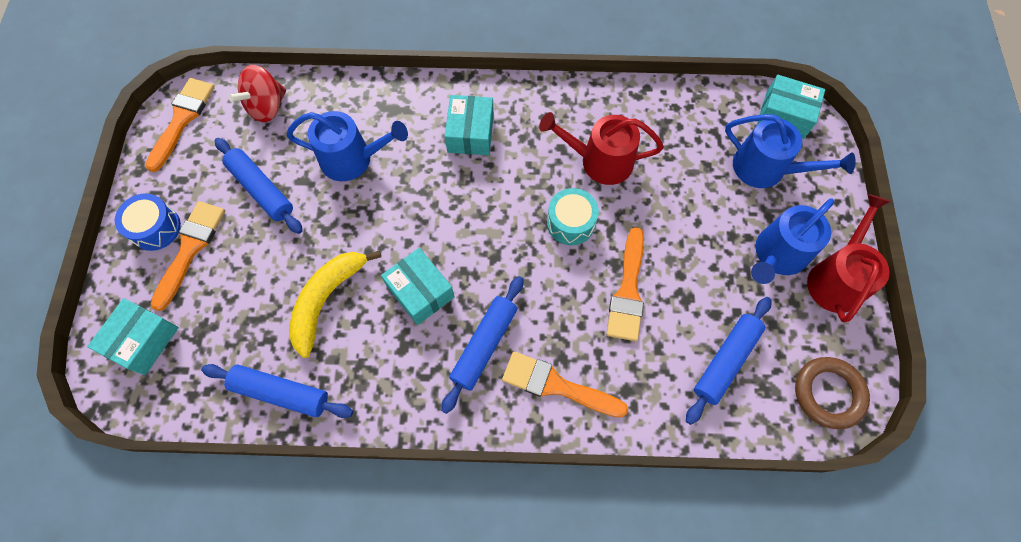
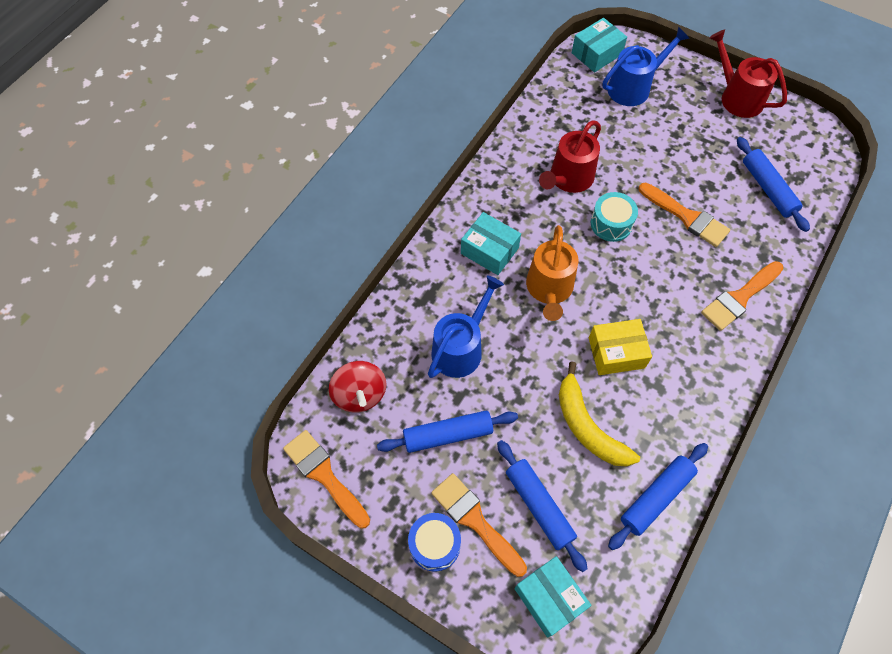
camera: 60 degrees left, 5 degrees down
turquoise box [381,248,455,325] -> yellow box [589,319,652,375]
blue rolling pin [441,276,524,414] -> blue rolling pin moved to [497,440,588,572]
blue watering can [751,198,834,284] -> none
brown ring [795,357,870,429] -> none
none -> orange watering can [526,225,579,321]

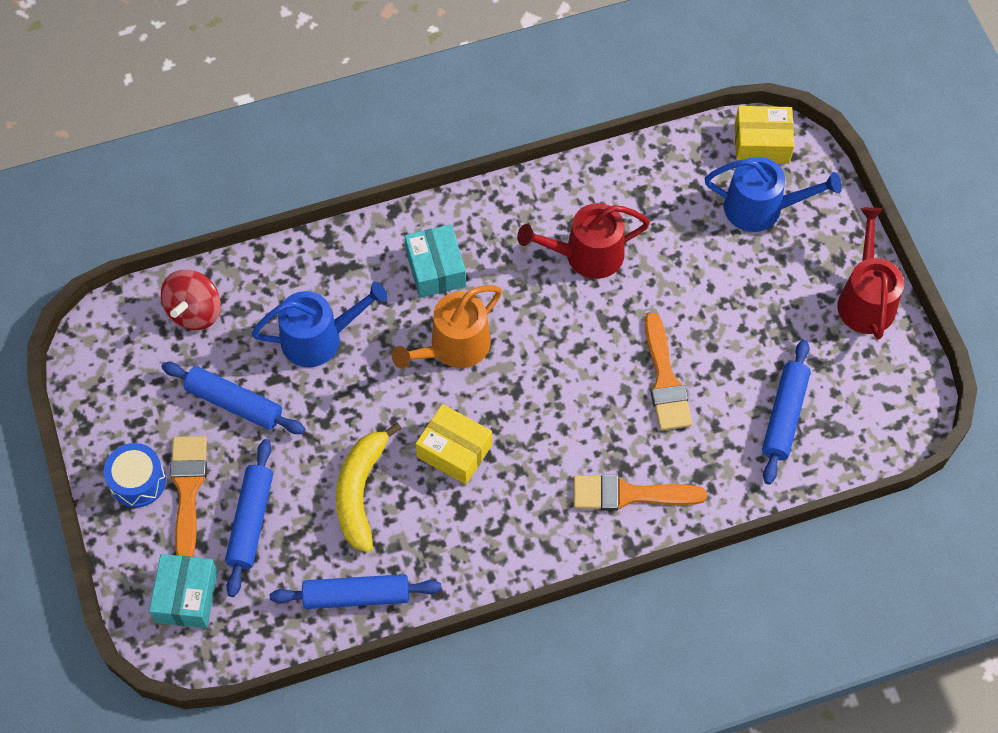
camera: 40 degrees right, 0 degrees up
orange brush [283,430,370,529] -> none
turquoise box [572,18,627,72] -> yellow box [735,106,794,164]
turquoise drum [591,192,638,242] -> none

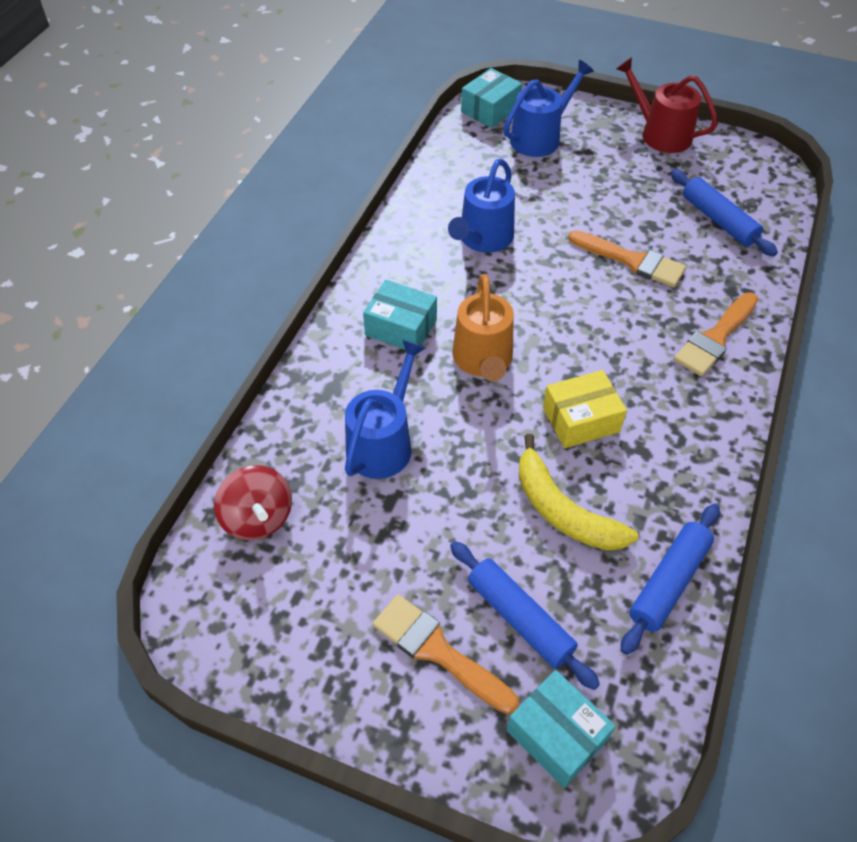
camera: 50 degrees left, 10 degrees down
blue drum [104,443,166,508] -> none
blue rolling pin [161,362,305,434] -> none
red watering can [517,203,650,279] -> blue watering can [448,159,515,253]
yellow box [735,106,794,164] -> turquoise box [461,68,522,128]

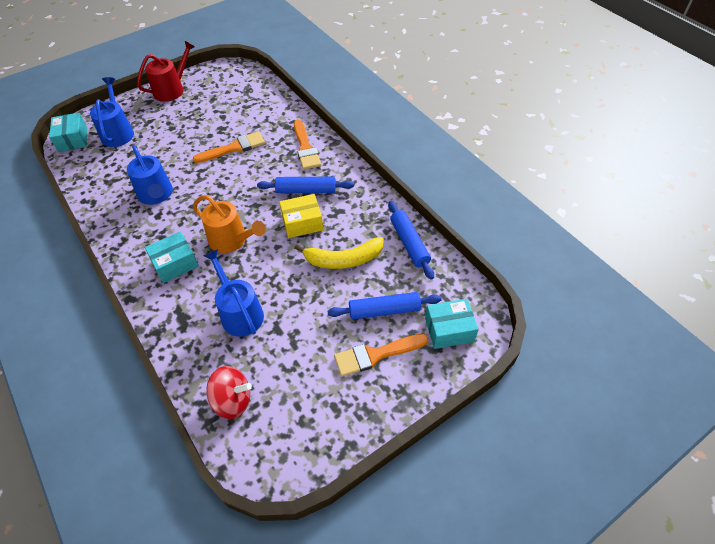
camera: 55 degrees left, 0 degrees up
yellow box [543,370,627,448] -> yellow box turned 60 degrees clockwise [279,194,323,238]
red watering can [616,57,718,153] -> red watering can turned 150 degrees clockwise [137,41,195,102]
blue rolling pin [670,169,778,256] -> blue rolling pin moved to [257,177,354,193]

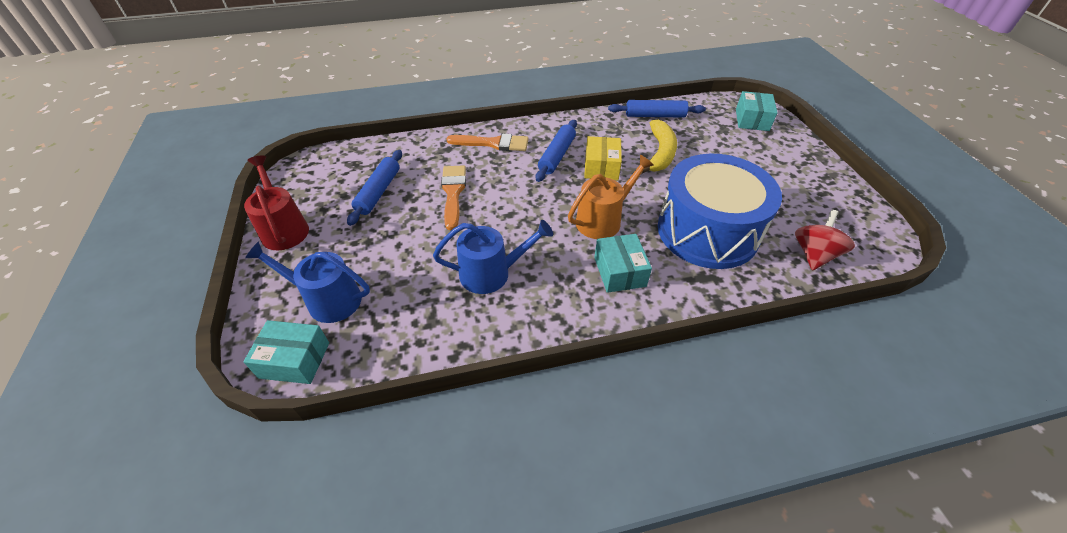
camera: 70 degrees left, 5 degrees down
blue watering can [204,249,264,337] -> blue drum [658,153,782,269]
blue rolling pin [327,292,442,320] -> blue rolling pin moved to [347,150,402,226]
orange brush [334,334,428,377] -> none

